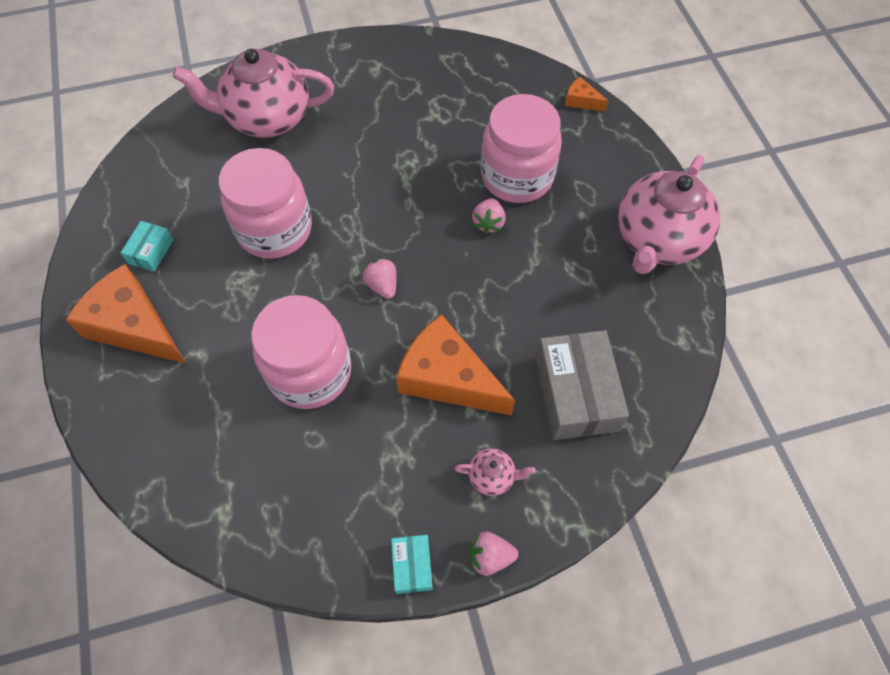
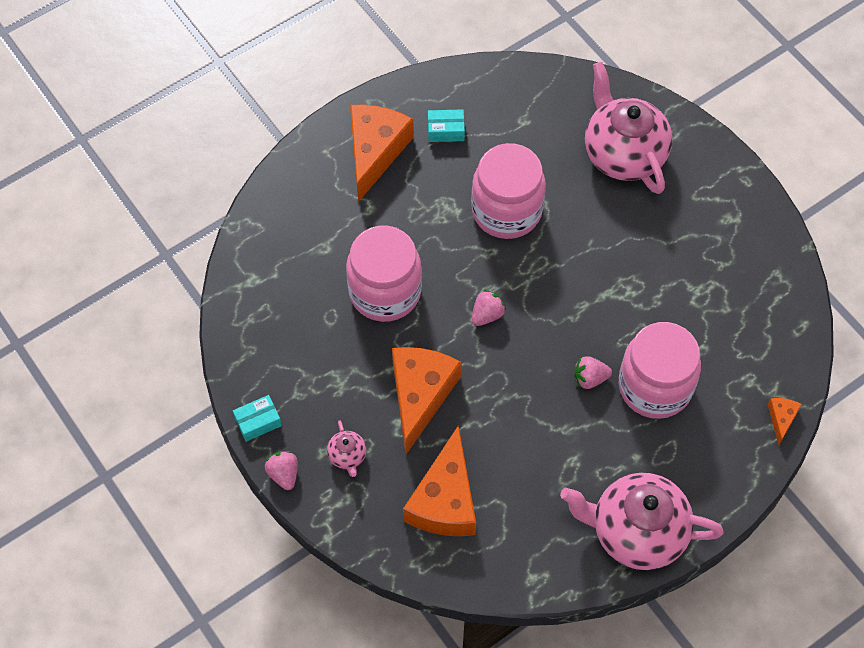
camera: 70 degrees right, 0 degrees up
grey box [535,330,629,440] -> orange cheese [403,425,476,536]

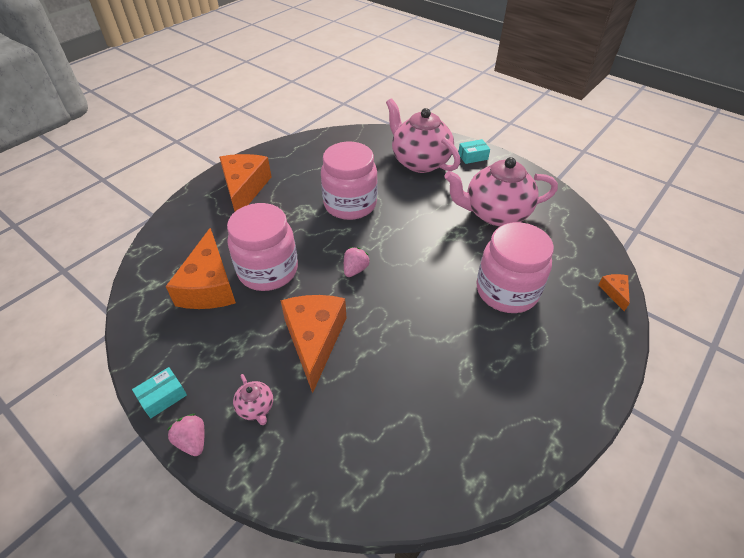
camera: 15 degrees left, 15 degrees down
orange cheese [403,425,476,536] -> orange cheese moved to [166,228,236,309]
turquoise box [428,109,465,142] -> turquoise box moved to [458,139,490,164]
pink teapot [560,473,724,570] -> pink teapot moved to [444,157,558,226]
pink strawberry [574,356,612,389] -> none

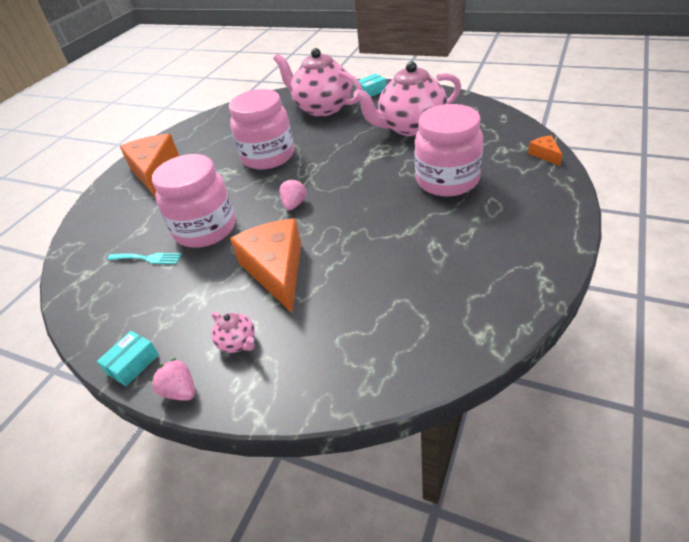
camera: 10 degrees left, 5 degrees down
orange cheese [166,228,236,309] -> turquoise fork [107,253,182,264]

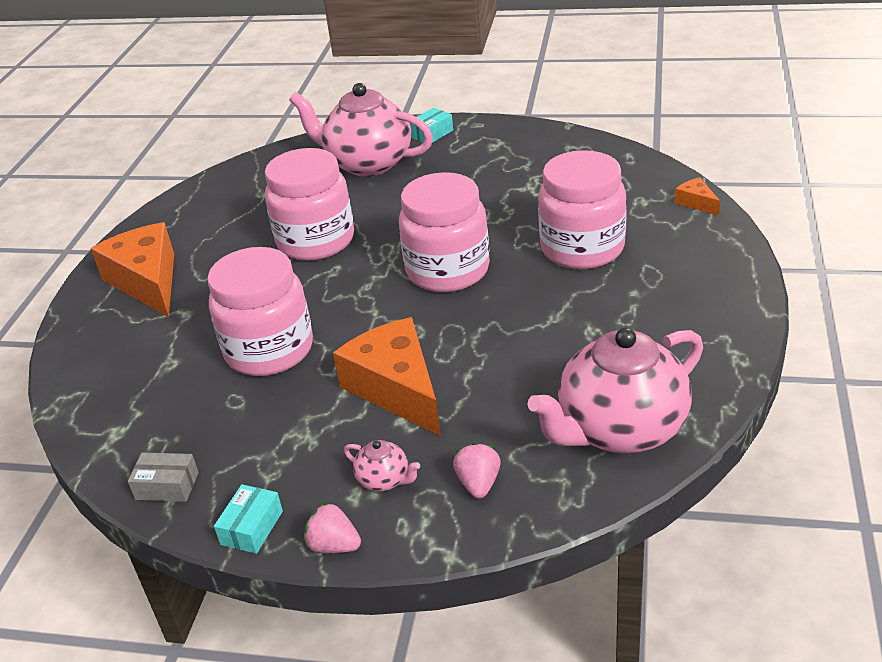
camera: 15 degrees left, 5 degrees down
turquoise fork [107,253,182,264] -> none
pink strawberry [279,178,307,210] -> pink strawberry moved to [453,443,501,499]
pink teapot [353,61,461,136] -> pink teapot moved to [527,328,703,453]
none -> grey box [128,453,199,502]
none -> pink jar [399,172,490,292]

